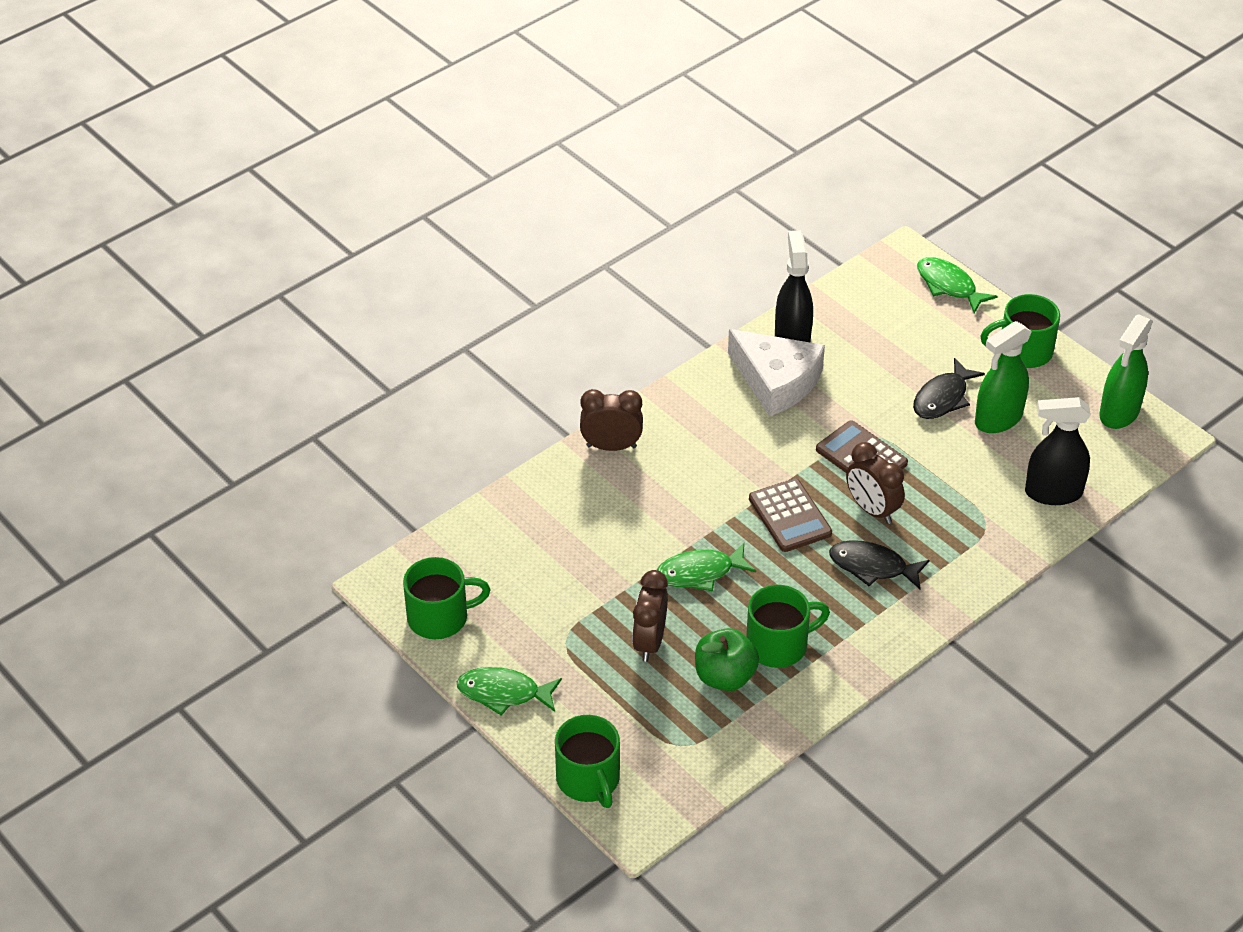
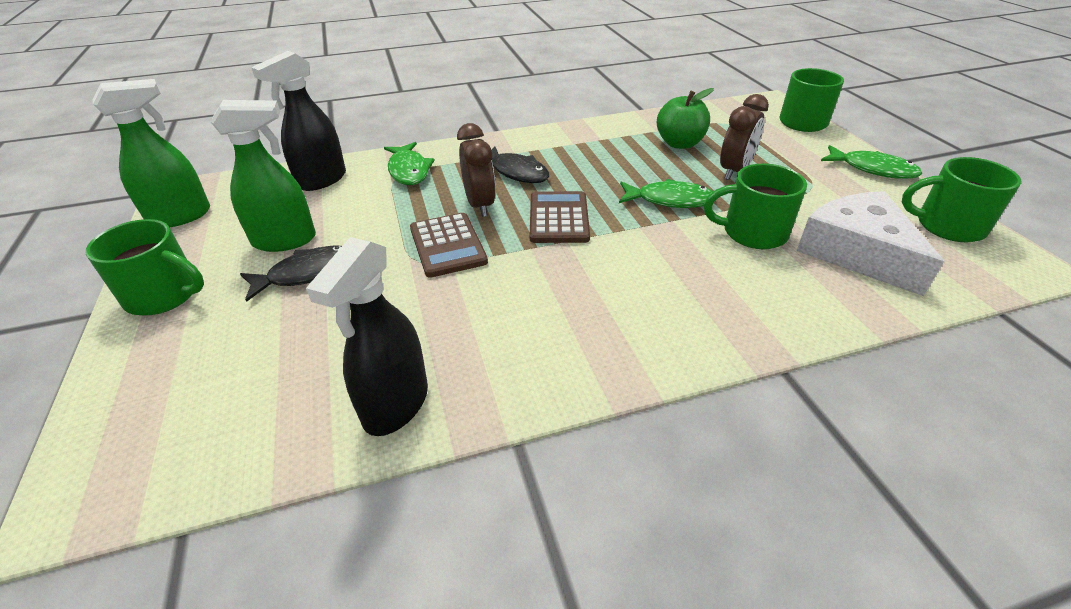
camera: 155 degrees left, 5 degrees down
brown clock [580,389,643,451] -> none
white cheese [728,329,825,417] -> white cheese moved to [796,191,944,296]
green mug [746,585,830,668] -> green mug moved to [704,163,807,249]
green fish [917,257,997,313] -> green fish moved to [384,142,435,185]
black spray bottle [1025,397,1091,505] -> black spray bottle turned 105 degrees clockwise [251,51,346,191]

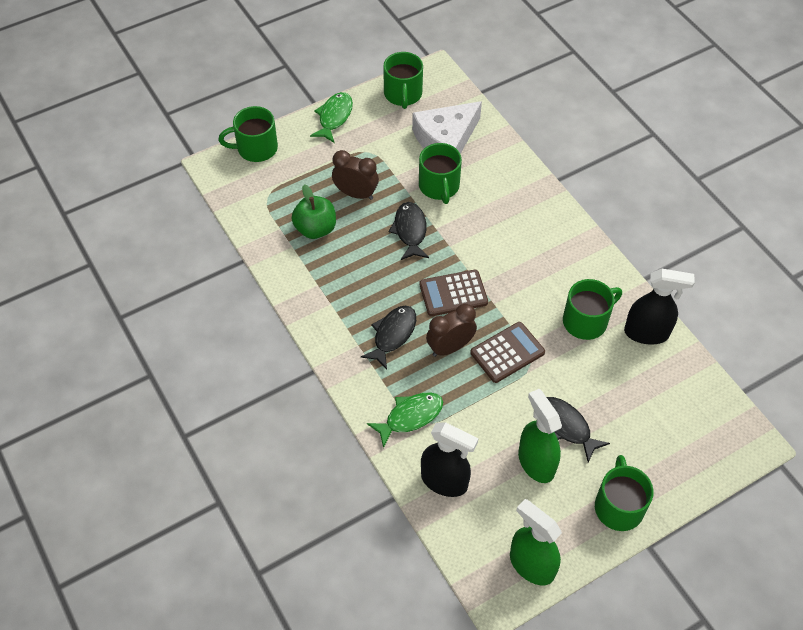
camera: 105 degrees left, 15 degrees up
green fish [619,179,714,208] -> black fish [389,202,429,260]
none -> green mug [563,279,622,340]

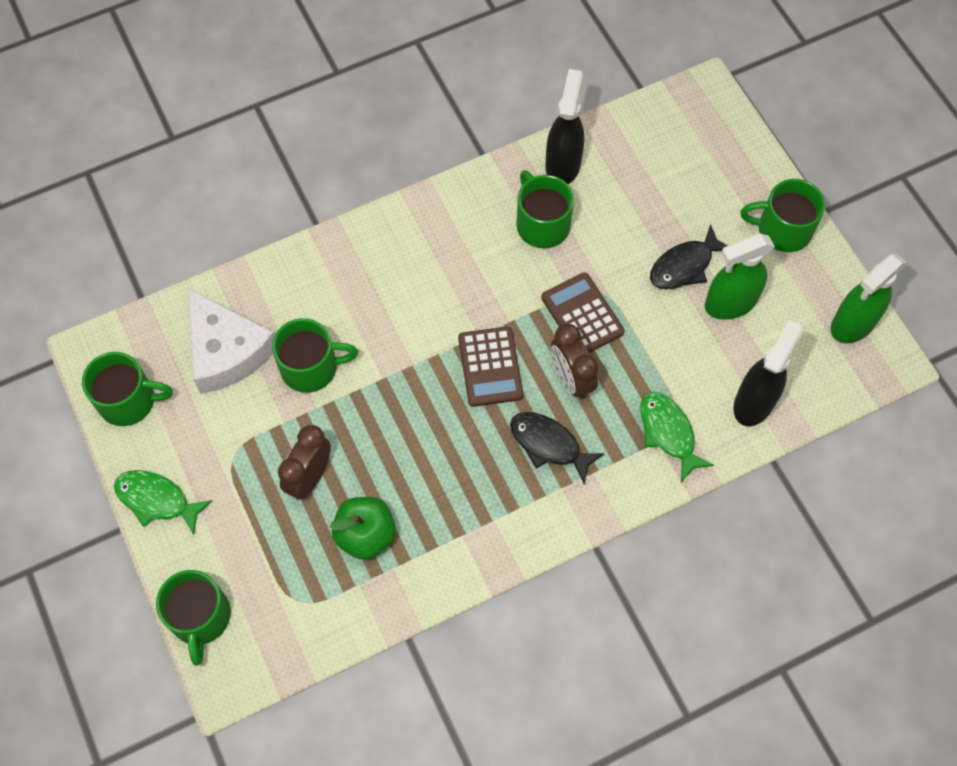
camera: 85 degrees left, 10 degrees up
black fish [389,202,429,260] -> none

